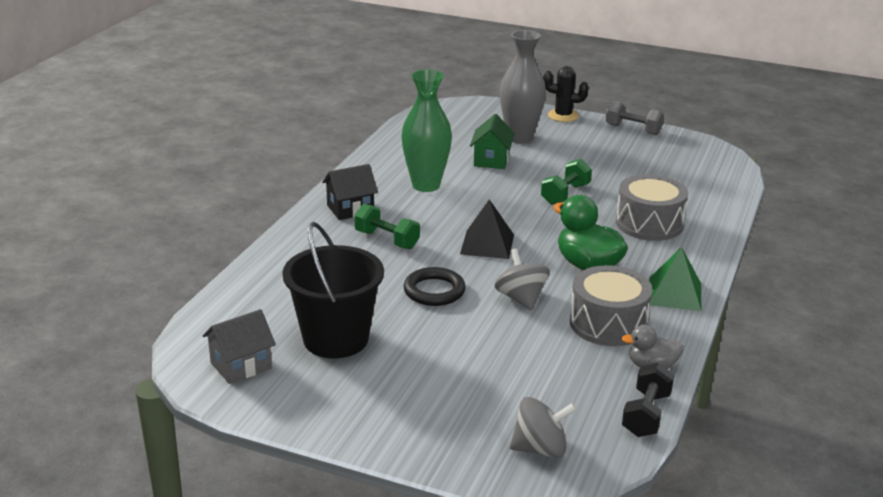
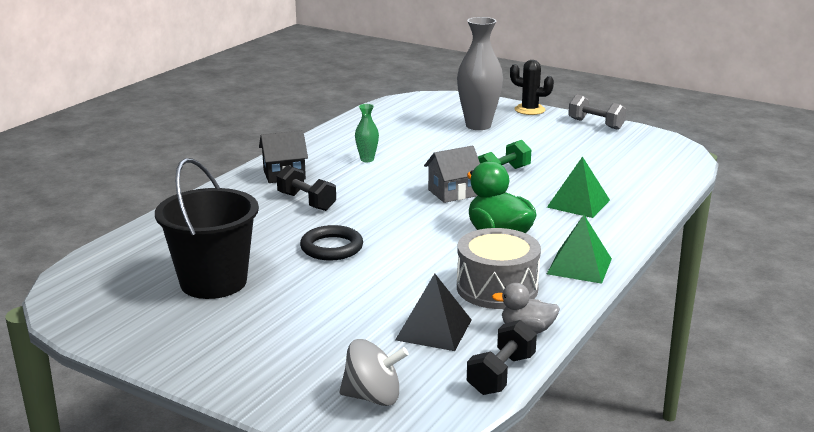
camera: 10 degrees right, 5 degrees down
grey house [203,309,276,384] -> grey house moved to [424,146,480,203]
green dumbbell [354,204,420,249] -> black dumbbell [277,165,336,211]
green vase [401,70,452,192] -> green vase [355,104,379,162], size x0.49
black pyramid [460,199,514,259] -> black pyramid moved to [395,273,472,351]
green house [470,114,515,169] -> none
grey spinning top [494,248,550,310] -> none
grey drum [616,174,688,241] -> green pyramid [547,156,610,218]

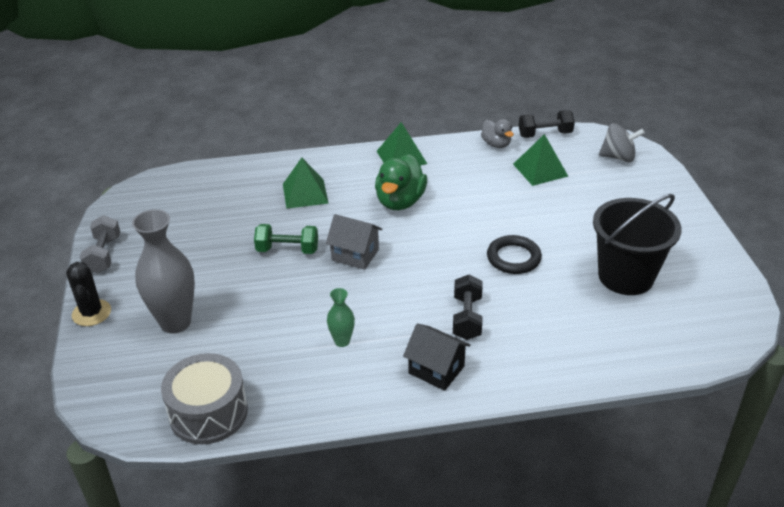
camera: 130 degrees left, 15 degrees up
grey spinning top [339,339,409,406] -> grey spinning top turned 135 degrees clockwise [599,123,645,162]
black pyramid [395,273,472,351] -> green pyramid [513,134,568,186]
grey drum [457,228,541,309] -> grey drum moved to [161,353,248,445]

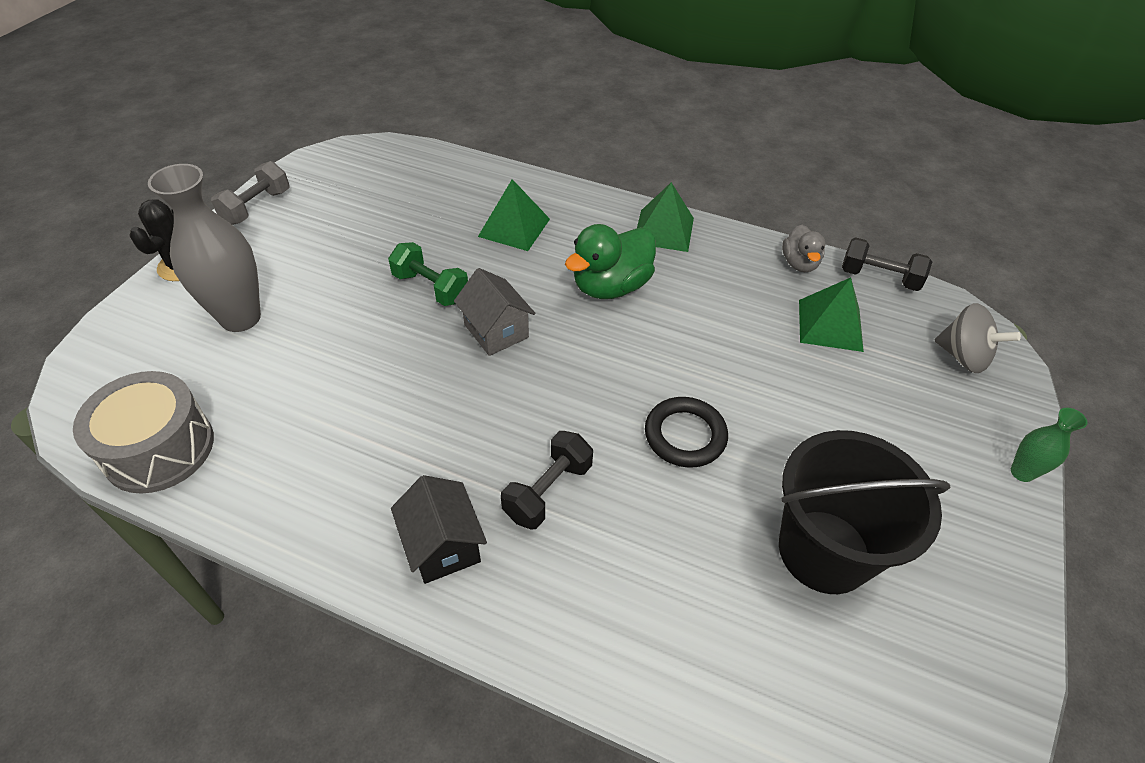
camera: 30 degrees right, 10 degrees up
green vase [327,288,355,347] -> green vase moved to [1011,408,1087,482]

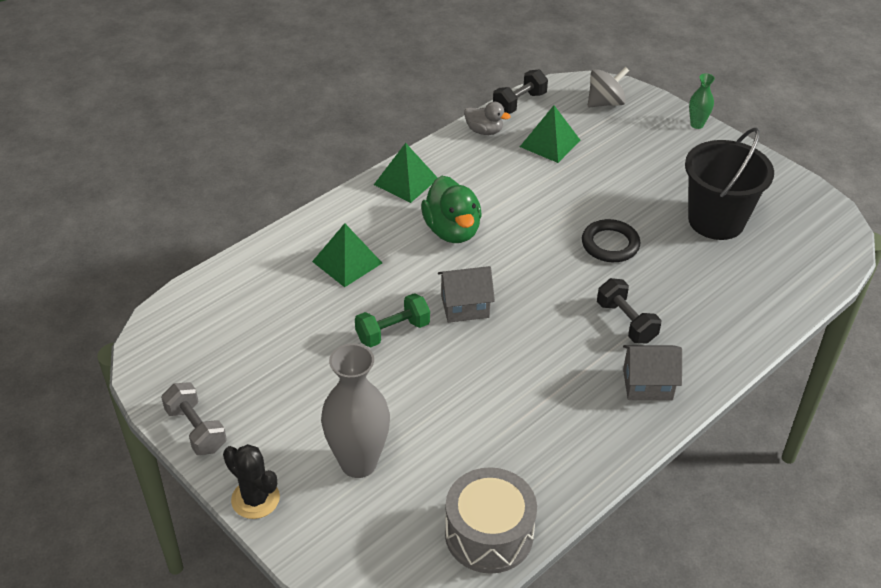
camera: 65 degrees left, 5 degrees down
black house [391,475,487,584] -> grey house [623,345,682,400]

